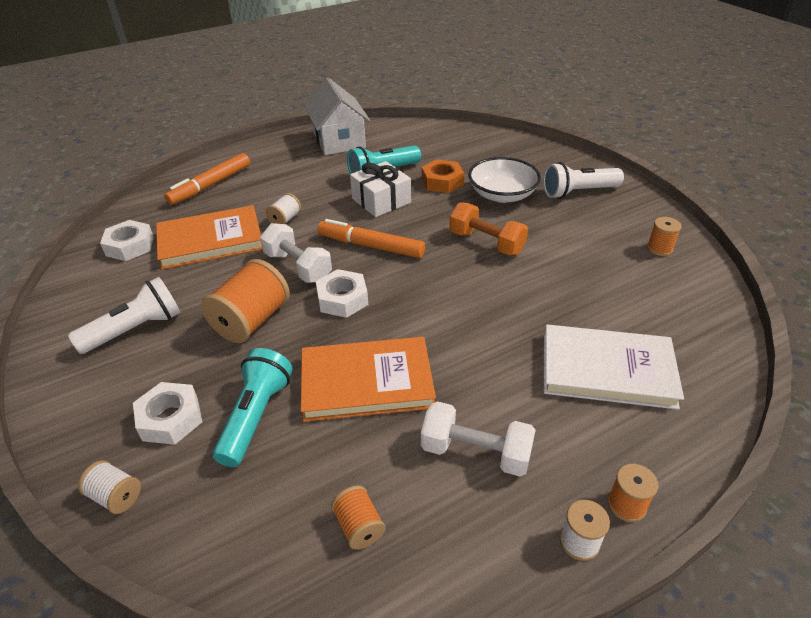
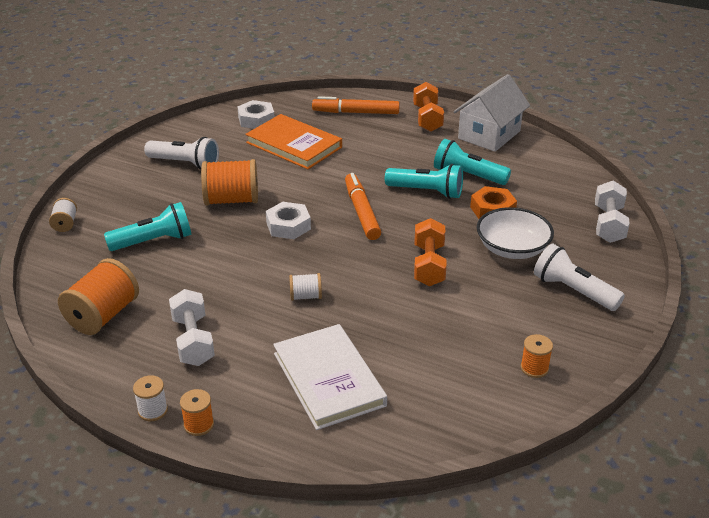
camera: 55 degrees right, 5 degrees down
white nut [133,382,202,445] -> none
white dumbbell [260,223,332,283] -> white dumbbell moved to [595,181,630,243]
white spool [266,193,301,224] -> white spool moved to [289,273,322,301]
orange book [301,337,436,422] -> none
orange spool [331,485,386,550] -> orange spool [58,258,139,335], size x1.95
white gift [350,161,411,217] -> turquoise flashlight [385,164,463,199]
none -> orange dumbbell [413,82,444,132]

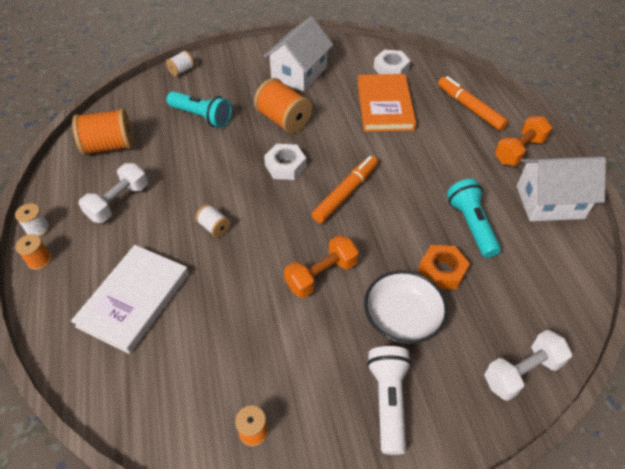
camera: 50 degrees right, 15 degrees up
white flashlight [144,137,219,170] -> white house [264,16,333,91]
turquoise flashlight [385,164,463,199] -> none

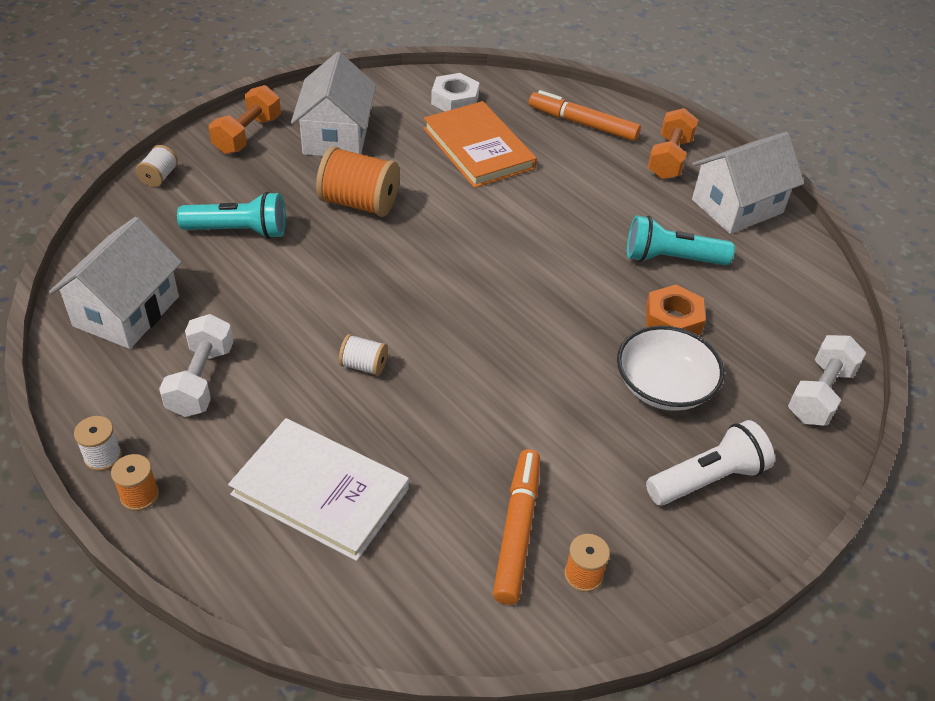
camera: 30 degrees left, 5 degrees down
white book [71,245,189,354] -> white book turned 60 degrees counterclockwise [228,418,409,561]
orange spool [72,108,133,155] -> white house [49,217,182,349]
white nut [264,144,306,180] -> none
orange dumbbell [284,235,359,298] -> orange dumbbell moved to [209,85,281,154]
orange marker [312,156,378,223] -> orange marker moved to [493,449,540,605]
white flashlight [367,346,411,455] -> white flashlight turned 90 degrees clockwise [646,420,775,505]
turquoise flashlight [447,179,501,258] -> turquoise flashlight turned 45 degrees counterclockwise [627,215,735,265]

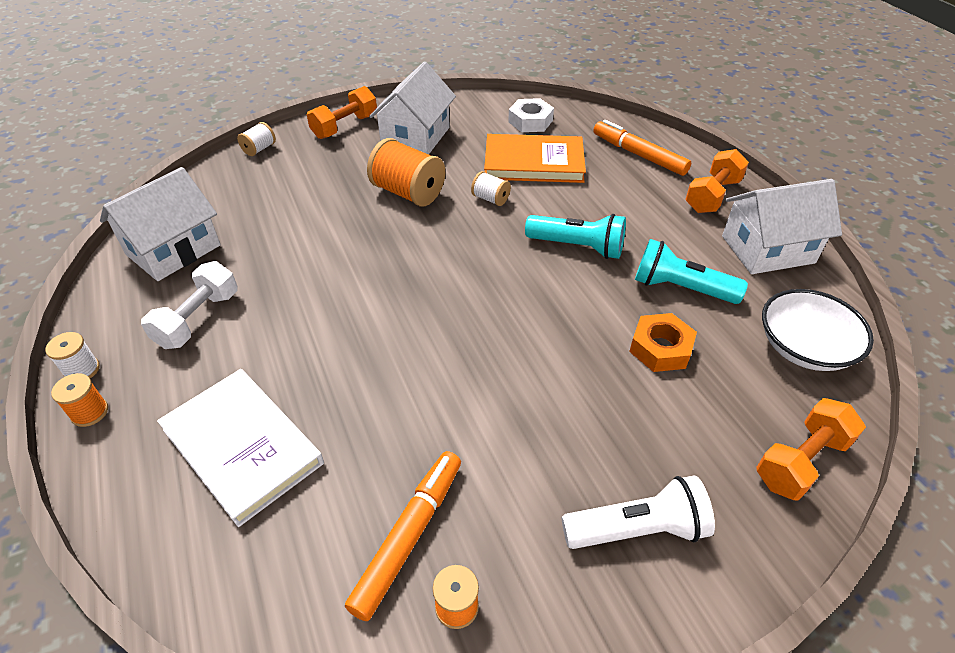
camera: 20 degrees right, 0 degrees up
turquoise flashlight [177,192,286,239] -> turquoise flashlight moved to [525,214,626,259]
white spool [339,334,388,376] -> white spool moved to [471,171,511,206]
orange book [424,101,537,188] -> orange book turned 75 degrees counterclockwise [484,134,586,183]
white bowl [617,326,724,411] -> white bowl moved to [762,289,874,371]
white dumbbell [788,335,866,426] -> orange dumbbell [756,398,866,501]

